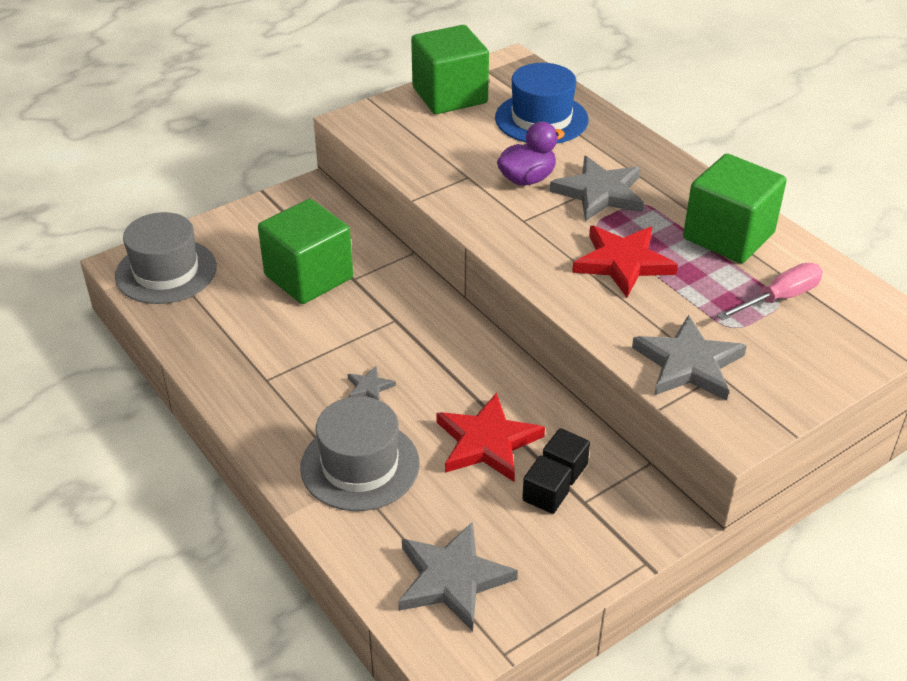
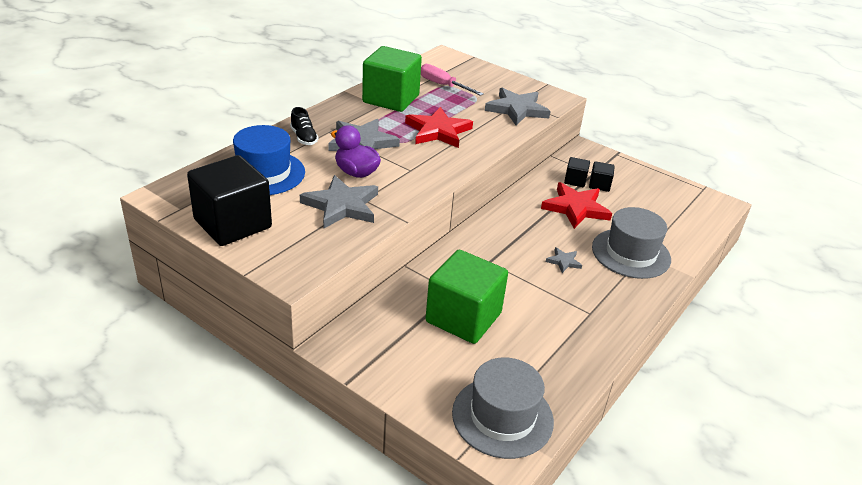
camera: 110 degrees left, 5 degrees down
grey star [398,522,518,632] -> grey star moved to [300,175,378,229]
green cube [411,25,489,114] -> black cube [187,155,272,246]
none -> black shoe [290,107,318,145]

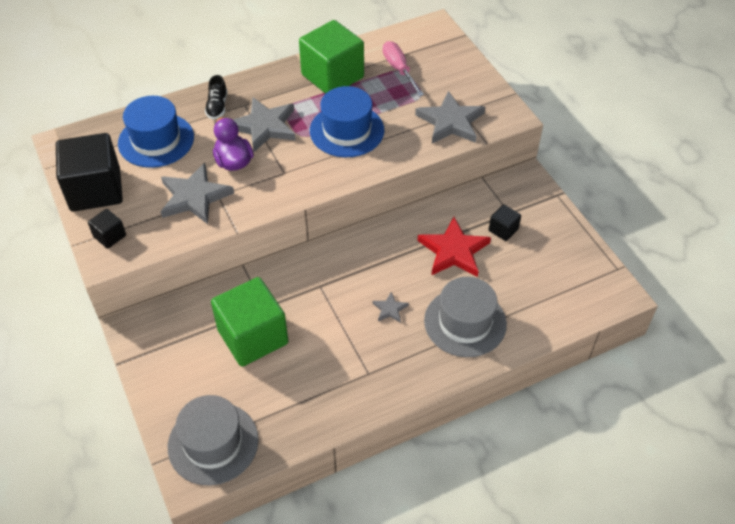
camera: 30 degrees right, 15 degrees up
red star [405,107,473,148] -> blue hat [310,86,384,157]
black cube [564,157,590,187] -> black cube moved to [88,209,126,249]

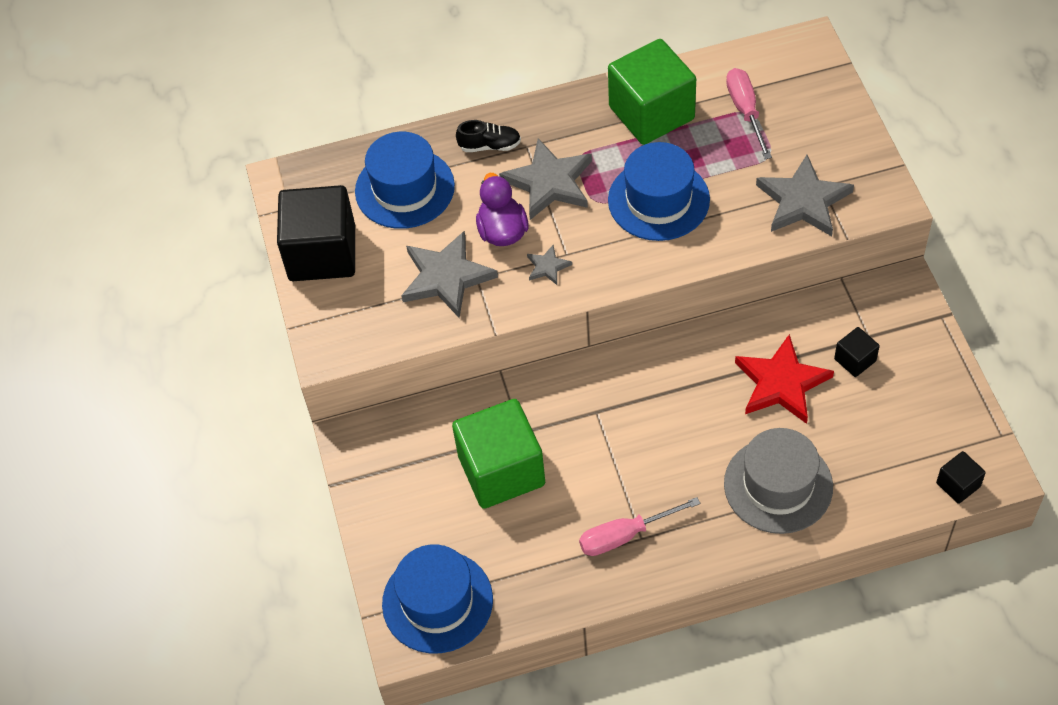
camera: 15 degrees right, 5 degrees up
black cube [88,209,126,249] -> black cube moved to [936,451,986,504]
grey hat [168,395,259,485] -> blue hat [382,544,493,653]
black shoe [205,75,228,119] -> black shoe turned 105 degrees counterclockwise [456,120,521,152]
grey star [372,292,409,323] -> grey star moved to [527,245,572,285]
none -> pink screwdriver [579,497,700,556]

